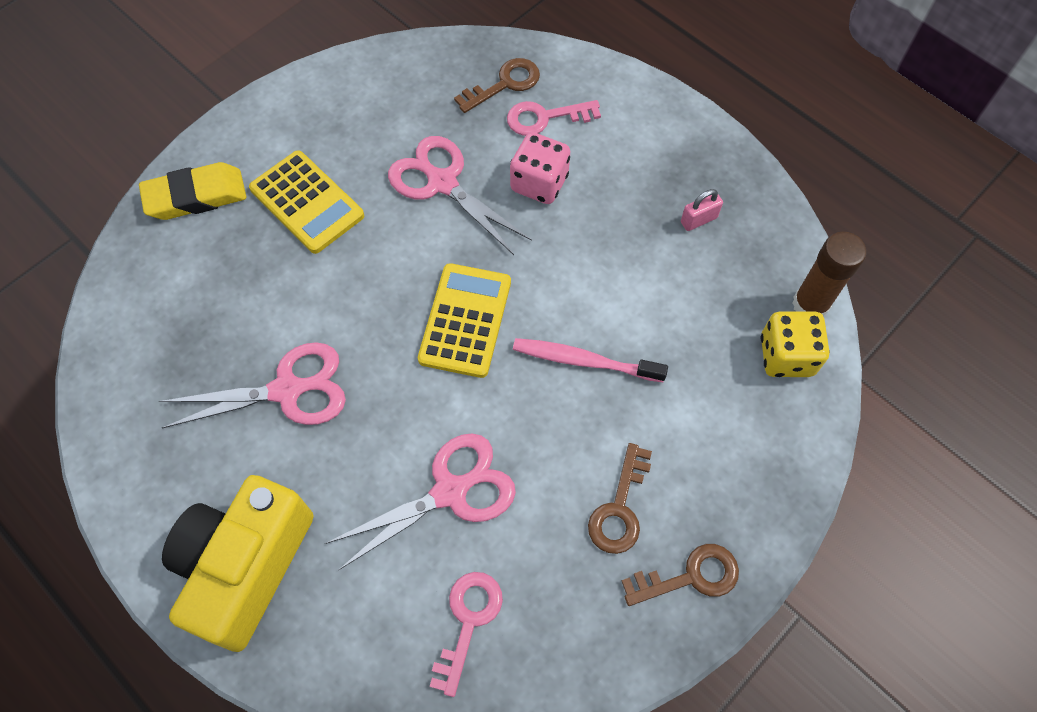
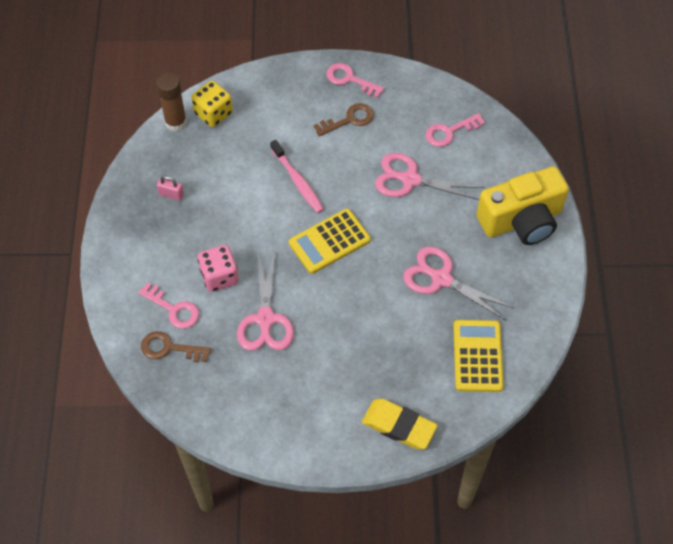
camera: 135 degrees left, 5 degrees down
yellow calculator [249,150,364,254] -> yellow calculator moved to [453,320,504,392]
brown key [622,544,739,606] -> pink key [326,63,384,98]

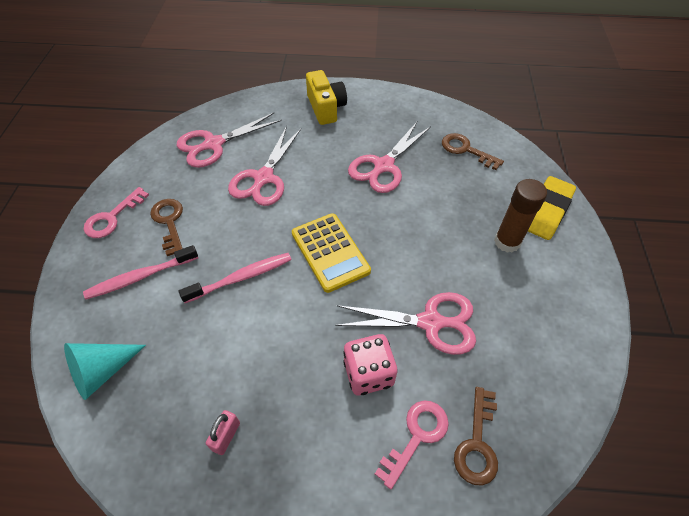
camera: 85 degrees left, 5 degrees down
brown glue stick [156,73,187,131] -> brown glue stick moved to [494,179,547,253]
yellow dice [191,81,233,127] -> turquoise cone [64,343,146,400]
pink key [425,113,485,147] -> pink scissors [177,113,282,168]
yellow calculator [453,320,504,392] -> brown key [442,133,504,170]
yellow camera [476,166,569,245] -> yellow camera [306,70,347,125], size x0.65
none -> pink toothbrush [83,245,198,300]

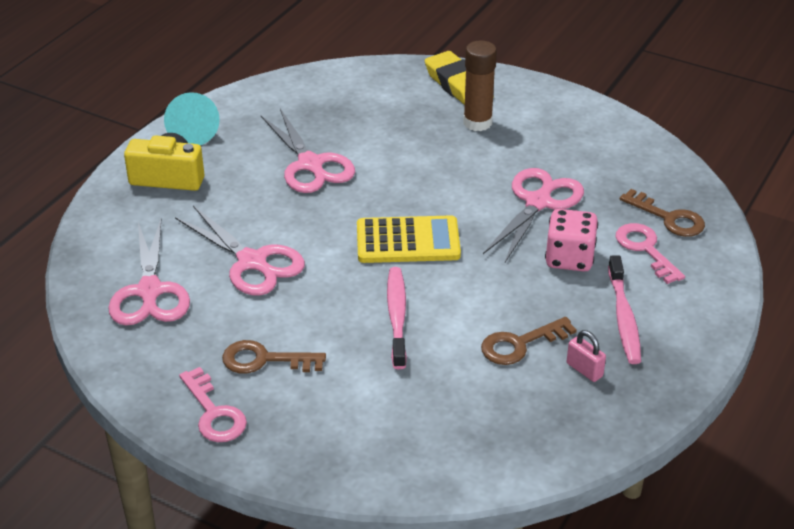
camera: 65 degrees left, 15 degrees down
turquoise cone [64,343,146,400] -> turquoise cone moved to [164,92,220,145]
pink toothbrush [83,245,198,300] -> pink toothbrush moved to [608,255,641,364]
brown key [442,133,504,170] -> brown key moved to [481,317,577,365]

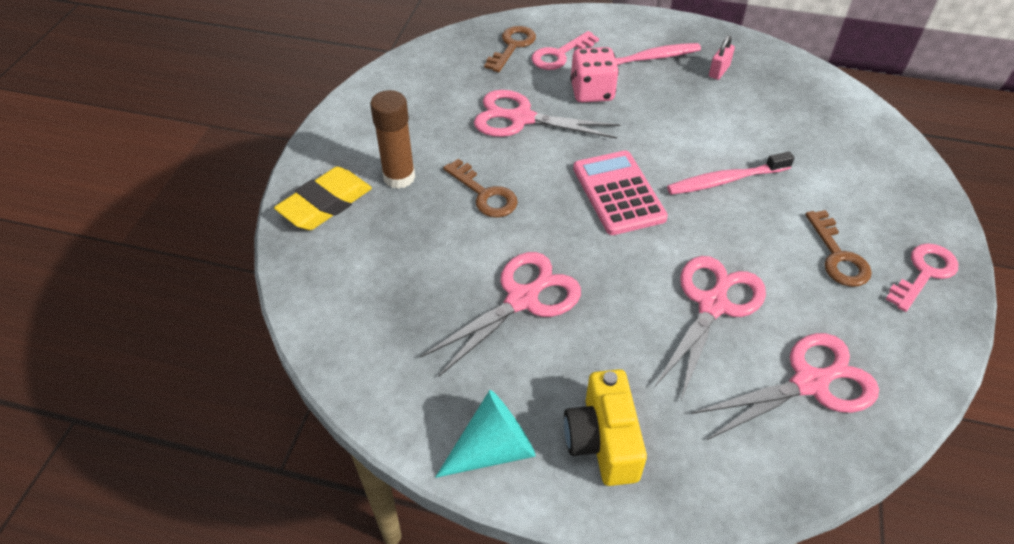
camera: 105 degrees left, 10 degrees up
yellow calculator [357,215,461,263] -> pink calculator [573,150,668,235]
brown key [481,317,577,365] -> brown key moved to [443,159,518,218]

